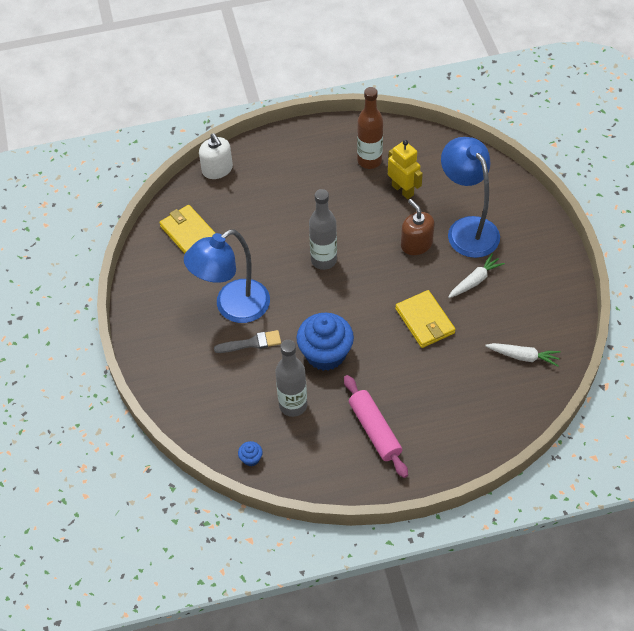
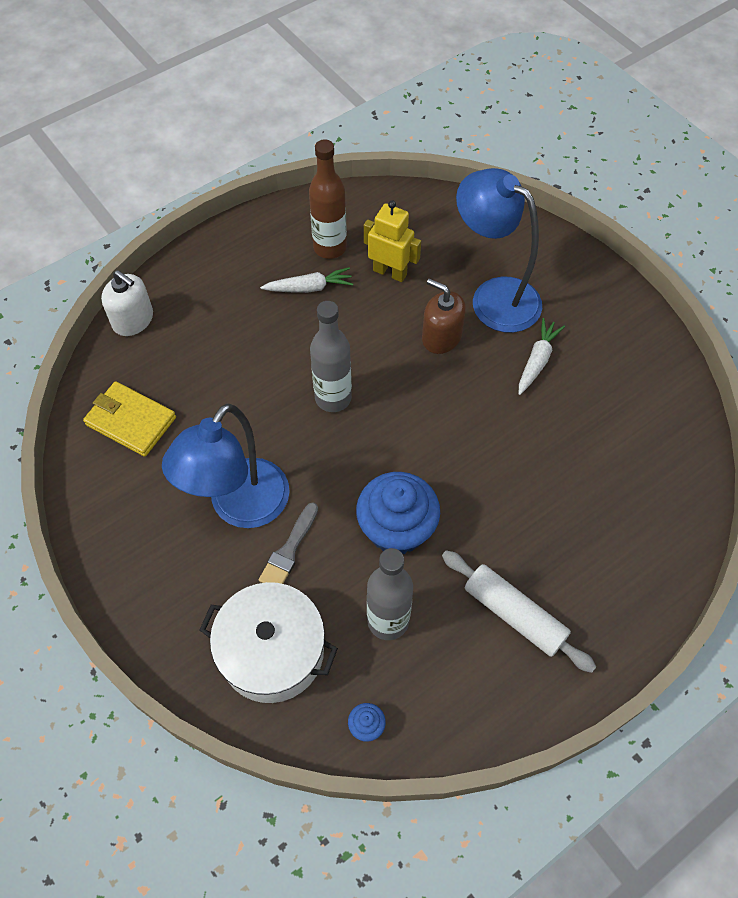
camera: 25 degrees left, 5 degrees up
grey brush [214,330,281,353] -> grey brush turned 150 degrees clockwise [259,502,318,584]
pink rolling pin [344,375,408,478] -> white rolling pin [442,550,596,673]
yellow wallet [395,290,456,348] -> none
white carrot [485,343,561,367] -> white carrot moved to [260,267,353,293]
none -> white pot [200,582,338,703]

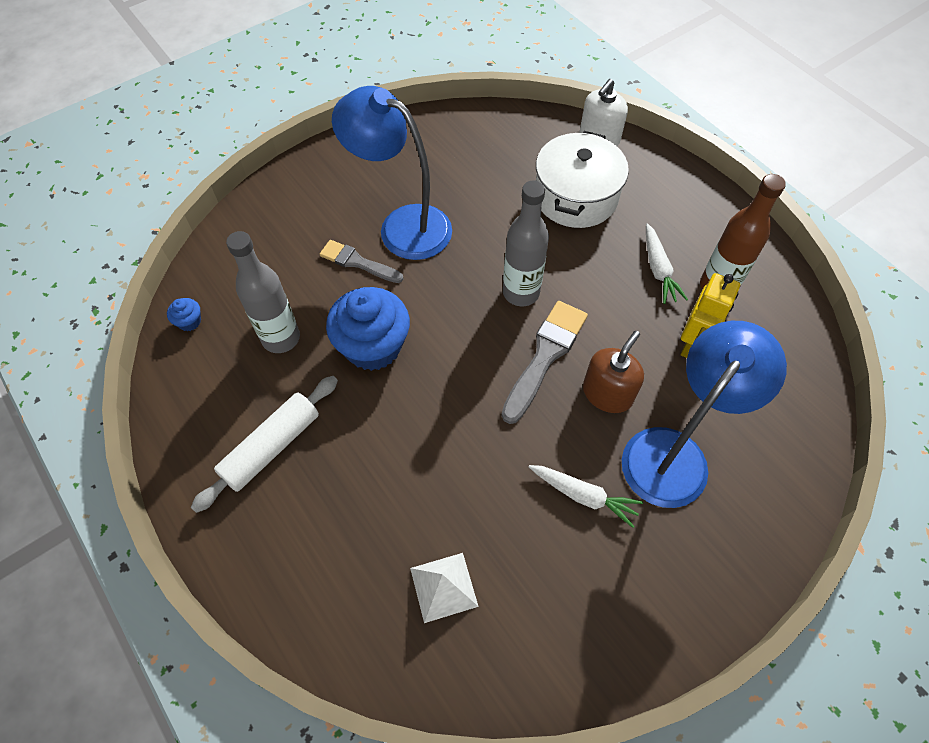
camera: 90 degrees right, 0 degrees up
yellow wallet [83,381,176,457] -> none
white pot [200,582,338,703] -> white pot moved to [536,131,629,228]
none -> white pyramid [410,553,479,623]
none -> grey brush [501,301,588,424]

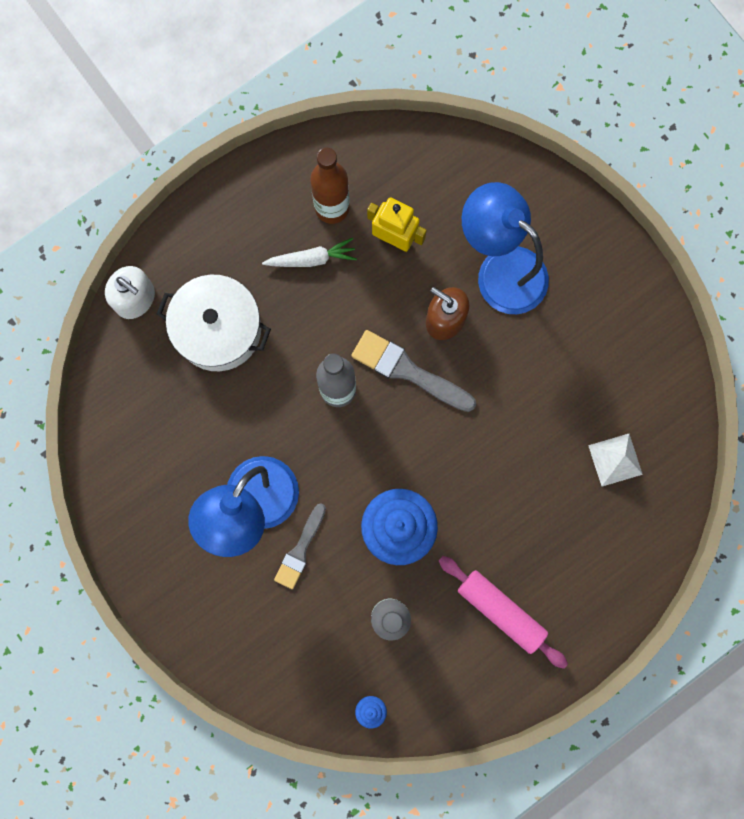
camera: 90 degrees left, 20 degrees up
white rolling pin [191,376,338,513] -> pink rolling pin [439,556,568,669]
white carrot [529,465,643,528] -> none

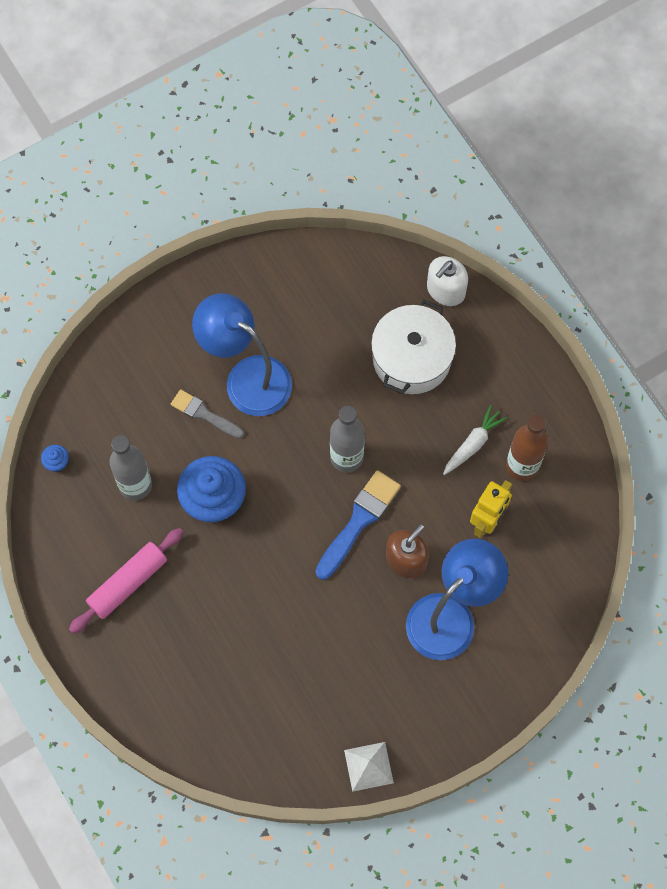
camera: 95 degrees right, 10 degrees down
white carrot [262,238,357,267] -> white carrot turned 135 degrees counterclockwise [443,405,508,475]
grey brush [351,330,476,412] -> blue brush [316,470,401,580]
white pyramid [588,434,643,486] -> white pyramid moved to [344,742,394,792]

